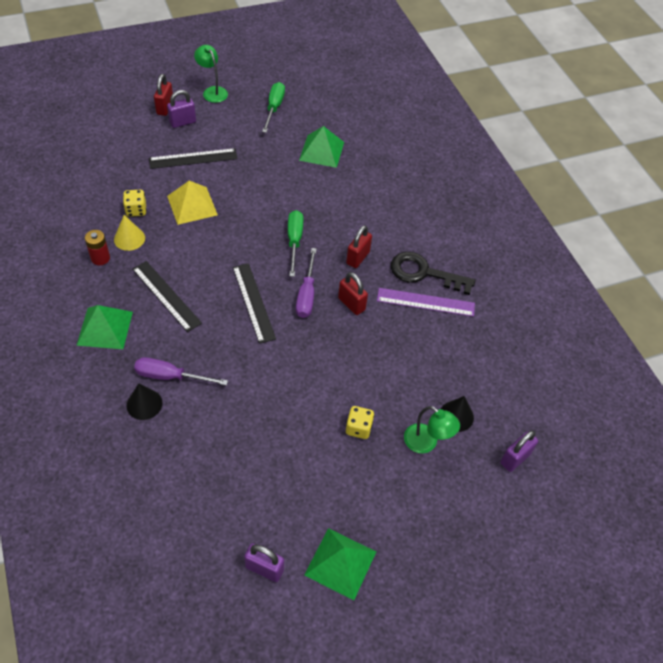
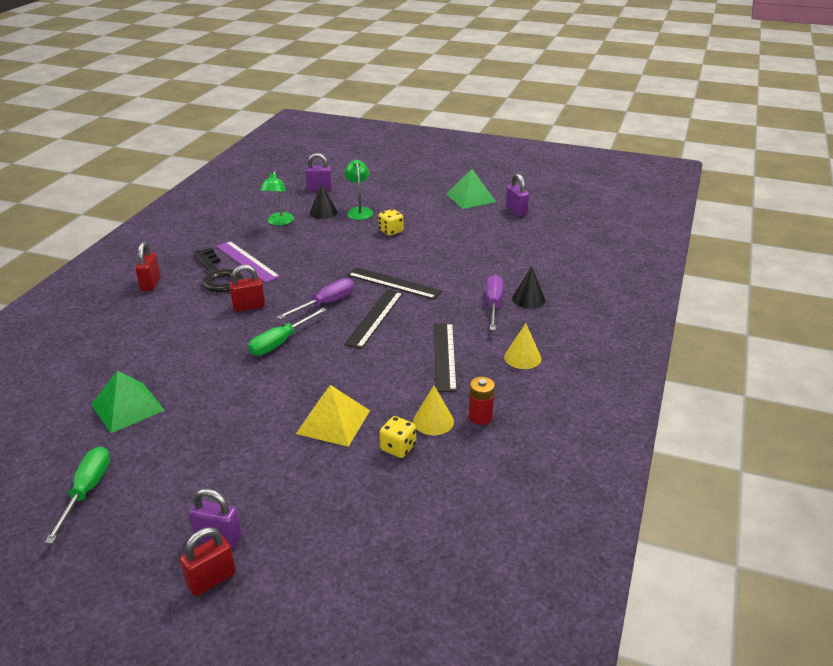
camera: 135 degrees left, 20 degrees down
green pyramid [76,305,133,349] -> yellow cone [504,323,541,369]
purple screwdriver [134,357,228,386] -> purple screwdriver turned 135 degrees counterclockwise [486,275,503,330]
black ruler [149,148,238,169] -> black ruler moved to [347,267,442,300]
green lamp [194,45,228,103] -> green lamp moved to [260,171,294,226]
green screwdriver [262,82,285,133] -> green screwdriver turned 135 degrees clockwise [45,446,110,544]
red padlock [338,272,368,315] -> red padlock moved to [135,242,160,291]

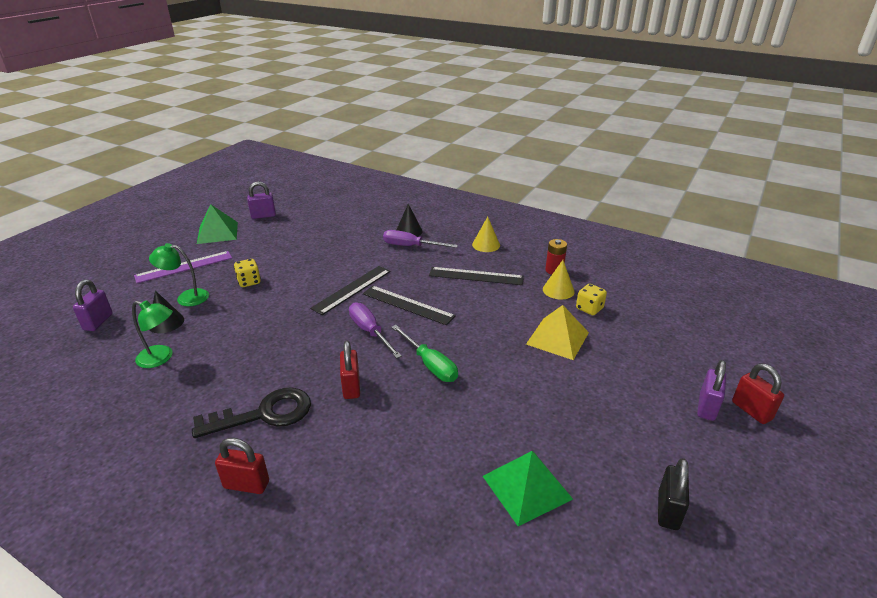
camera: 80 degrees left, 0 degrees up
green screwdriver [45,446,110,544] -> black padlock [658,458,689,530]
purple ruler [216,241,280,283] -> purple ruler moved to [134,251,232,283]

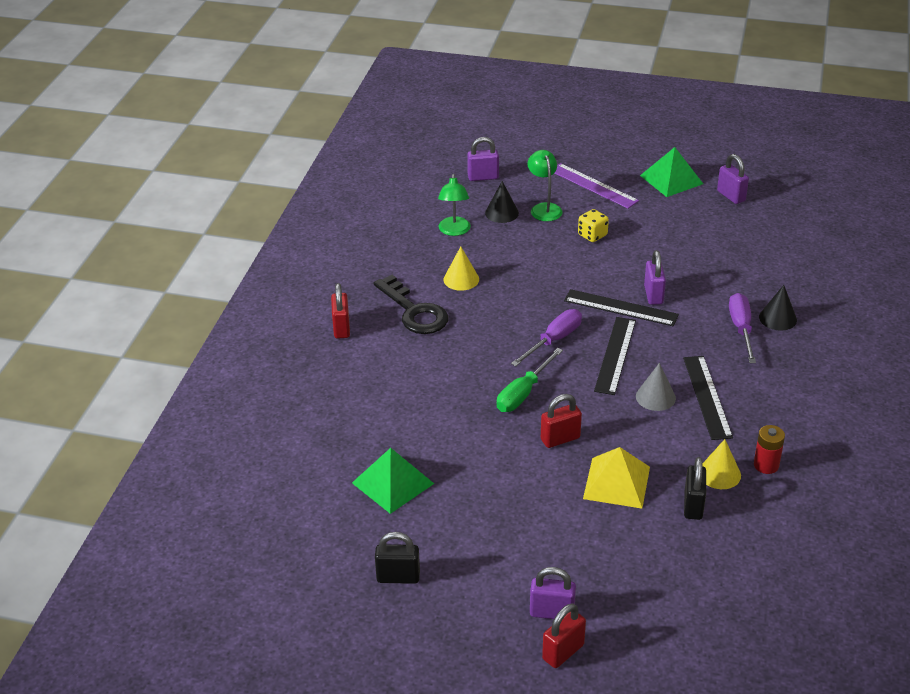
camera: 75 degrees right, 5 degrees up
red padlock [340,340,360,399] -> red padlock moved to [541,394,582,448]
yellow cone [472,217,500,252] -> yellow cone moved to [443,246,479,291]
yellow dice [576,284,607,315] -> black padlock [684,457,706,520]
none -> grey cone [636,363,676,411]
none -> purple padlock [644,250,666,305]

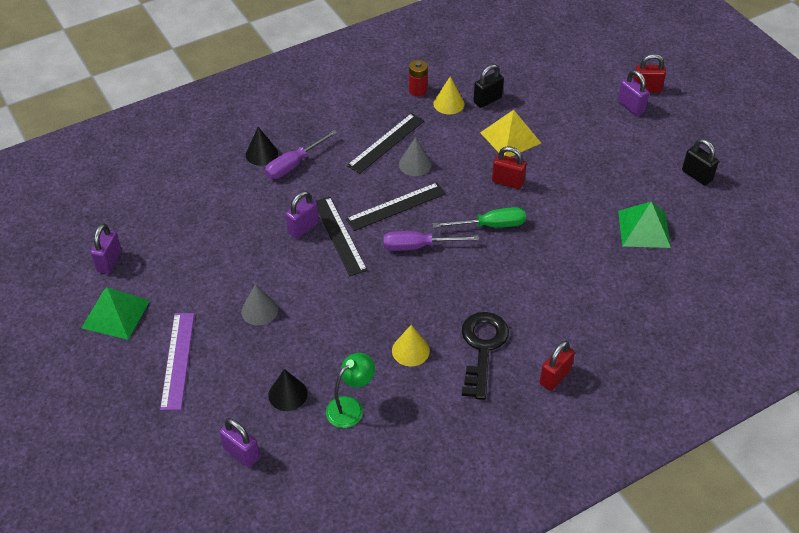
camera: 135 degrees left, 10 degrees up
green lamp [527,150,563,221] -> none
yellow dice [578,209,609,242] -> grey cone [241,284,278,326]

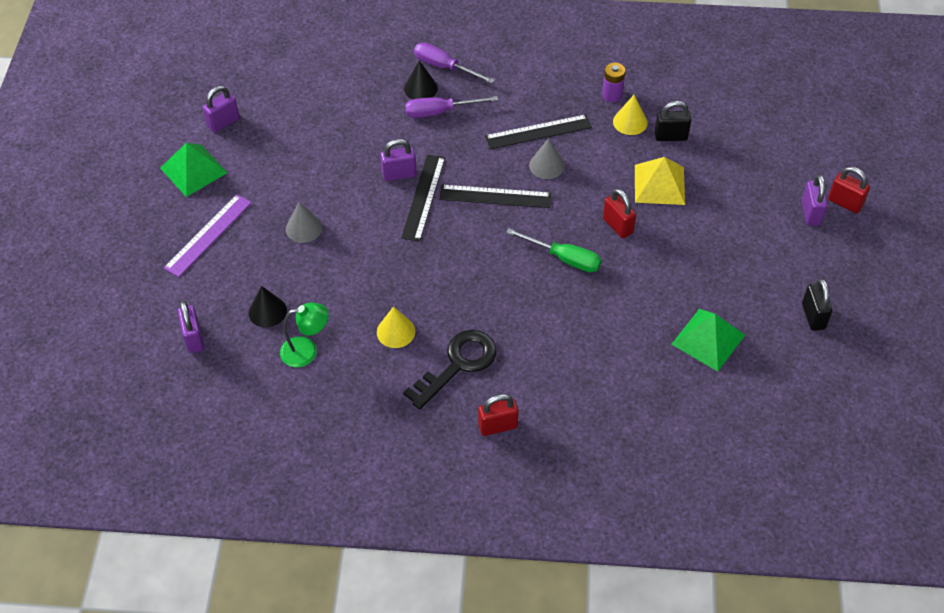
camera: 35 degrees right, 5 degrees up
purple screwdriver [384,231,479,251] -> purple screwdriver moved to [414,43,495,84]
red battery [409,60,428,97] -> purple battery [602,63,625,102]

